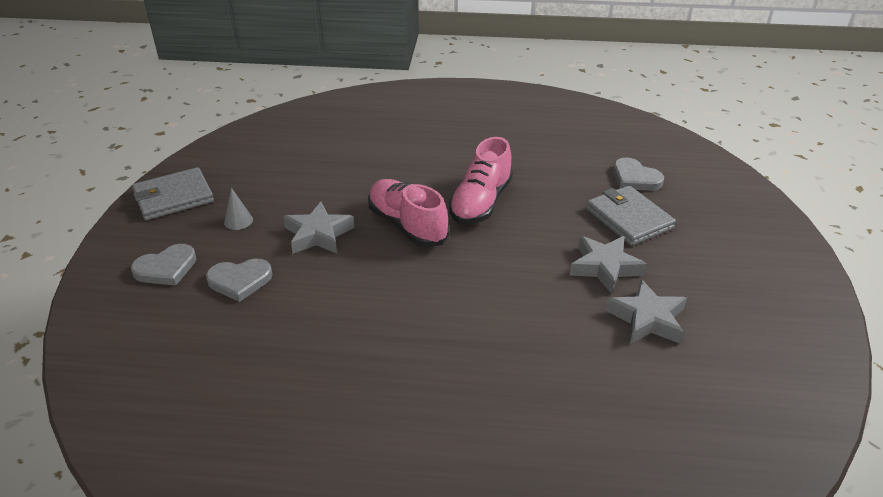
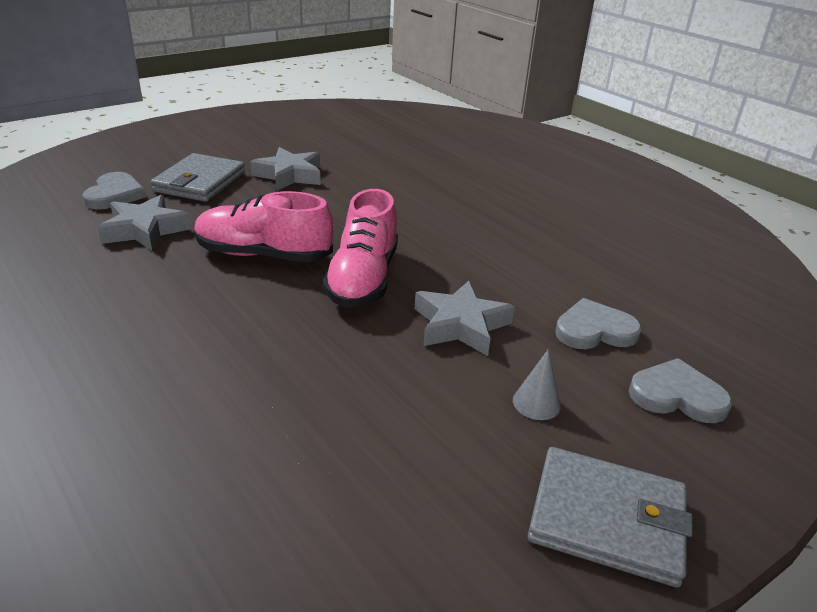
camera: 135 degrees left, 5 degrees down
grey heart [206,259,273,302] -> grey heart turned 45 degrees counterclockwise [555,298,642,349]
pink shoe [449,137,513,224] -> pink shoe turned 150 degrees counterclockwise [194,191,333,262]
grey star [605,279,687,344] -> grey star moved to [98,195,191,251]

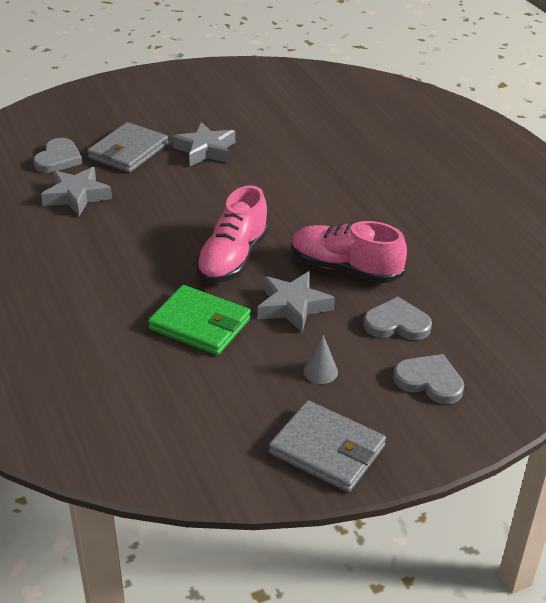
camera: 15 degrees right, 5 degrees up
pink shoe [194,191,333,262] -> pink shoe moved to [291,221,407,283]
none -> green wallet [148,285,251,355]

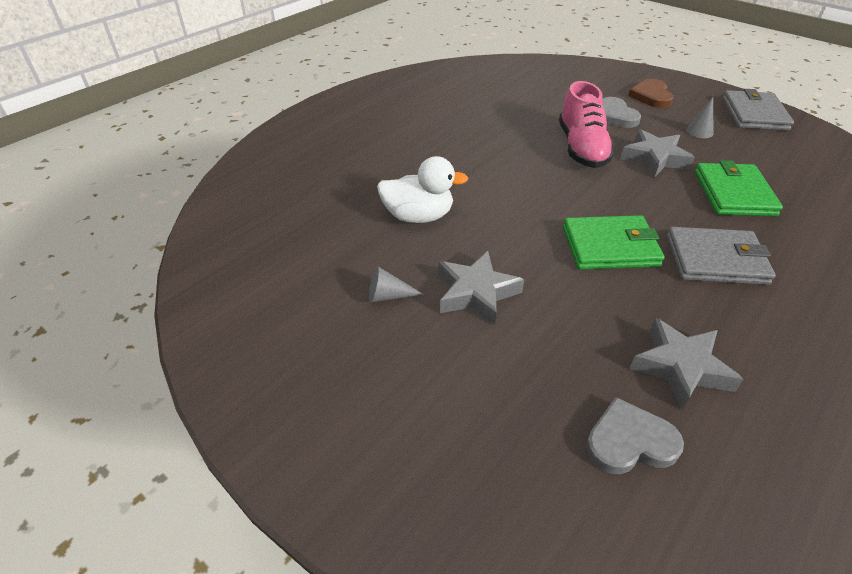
camera: 115 degrees left, 5 degrees up
grey wallet [87,122,168,173] -> grey wallet moved to [667,227,776,285]
pink shoe [196,185,269,283] -> none
grey heart [393,354,464,404] -> brown heart [628,79,673,108]
none -> grey cone [369,266,424,302]
none -> white duck [377,156,469,223]
none -> green wallet [563,215,665,270]

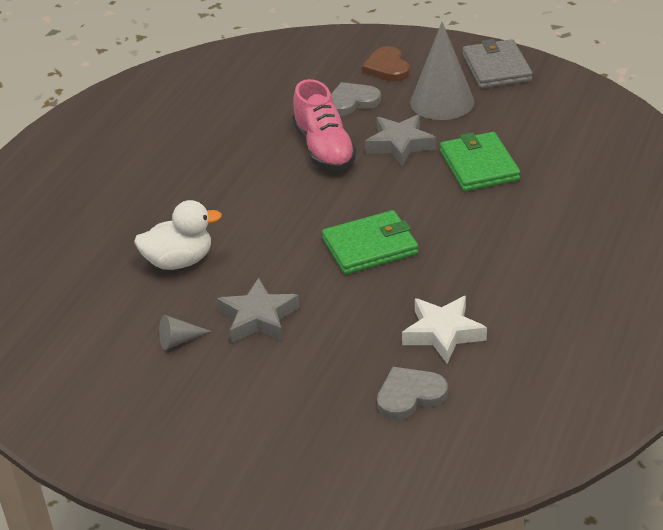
camera: 15 degrees left, 5 degrees down
grey heart [603,97,641,128] -> grey heart turned 105 degrees clockwise [331,82,381,116]
grey star [629,318,743,410] -> white star [402,296,487,363]
grey wallet [667,227,776,285] -> none
grey cone [686,97,714,138] -> grey cone [410,22,474,120], size x2.28

